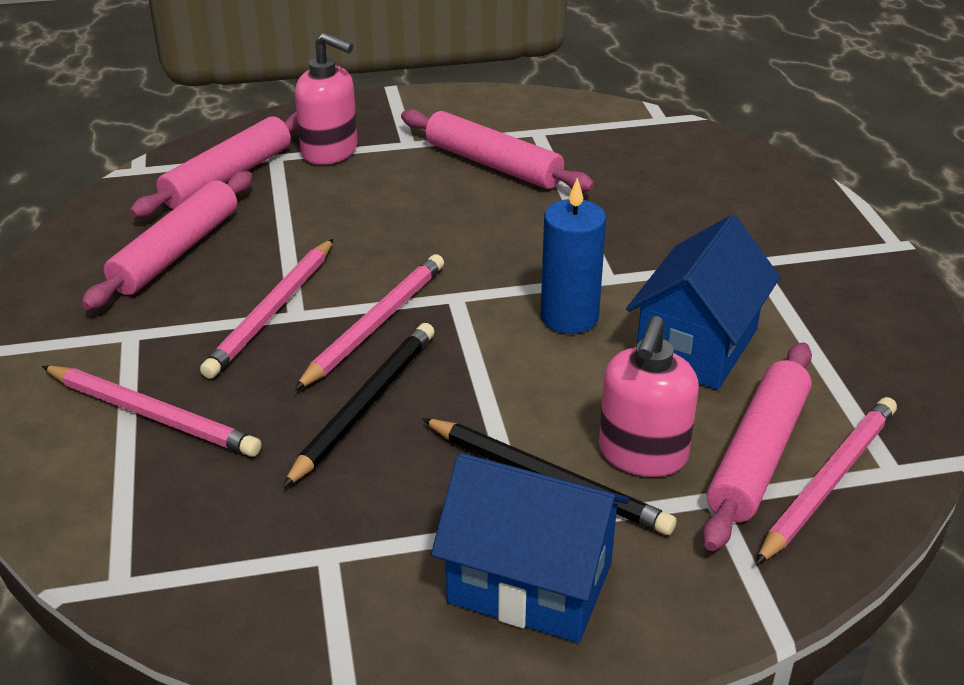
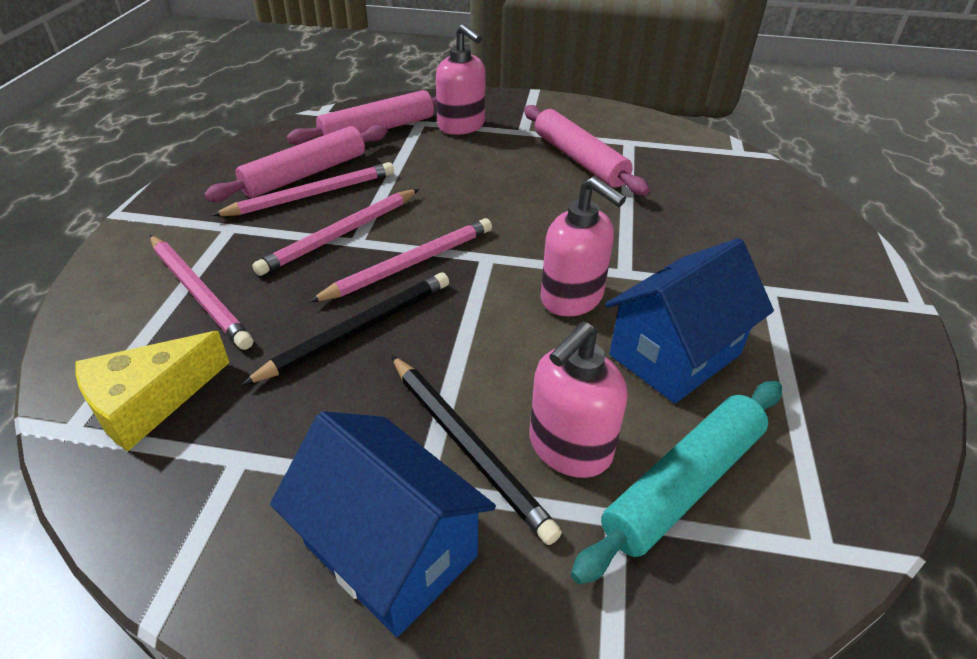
camera: 20 degrees right, 5 degrees up
blue candle [541,178,606,334] -> pink soap dispenser [540,176,626,317]
pink rolling pin [702,342,812,551] -> turquoise rolling pin [571,381,782,584]
pink pencil [756,397,897,565] -> pink pencil moved to [211,162,394,216]
none -> yellow cheese [76,331,230,451]

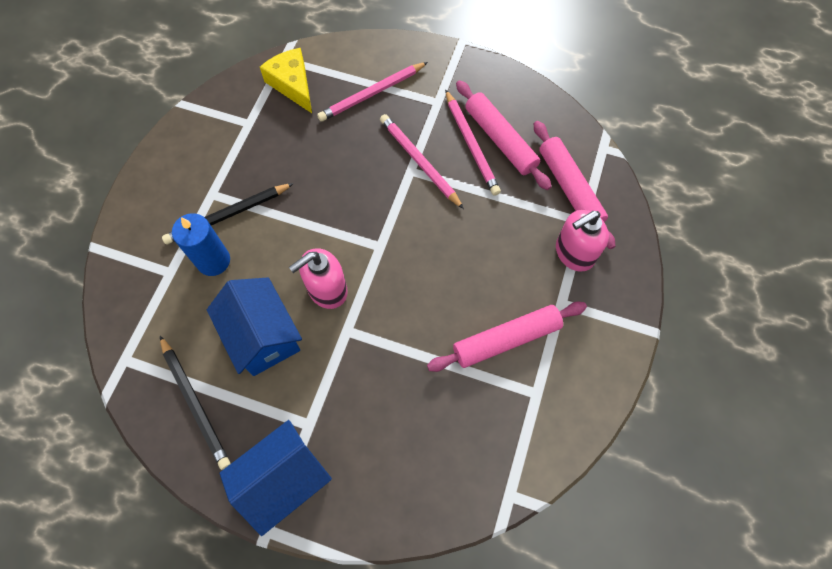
camera: 100 degrees right, 25 degrees up
black pencil [242,272,449,385] -> black pencil moved to [160,336,230,470]
blue house [270,411,496,637] -> blue house moved to [220,420,332,536]
pink pencil [309,218,492,303] -> none
pink soap dispenser [529,322,628,478] -> blue candle [172,213,230,276]
turquoise rolling pin [571,381,782,584] -> none

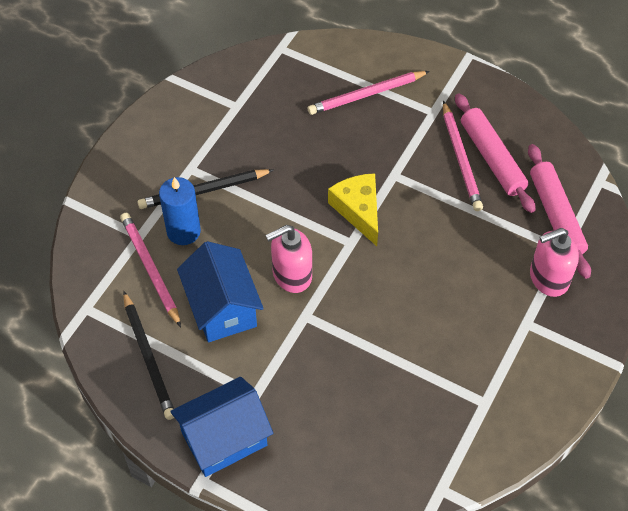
camera: 10 degrees right, 10 degrees down
yellow cheese [260,48,312,113] -> yellow cheese moved to [328,173,378,246]
pink pencil [380,114,464,209] -> pink pencil moved to [120,213,181,327]
pink rolling pin [427,302,587,372] -> none

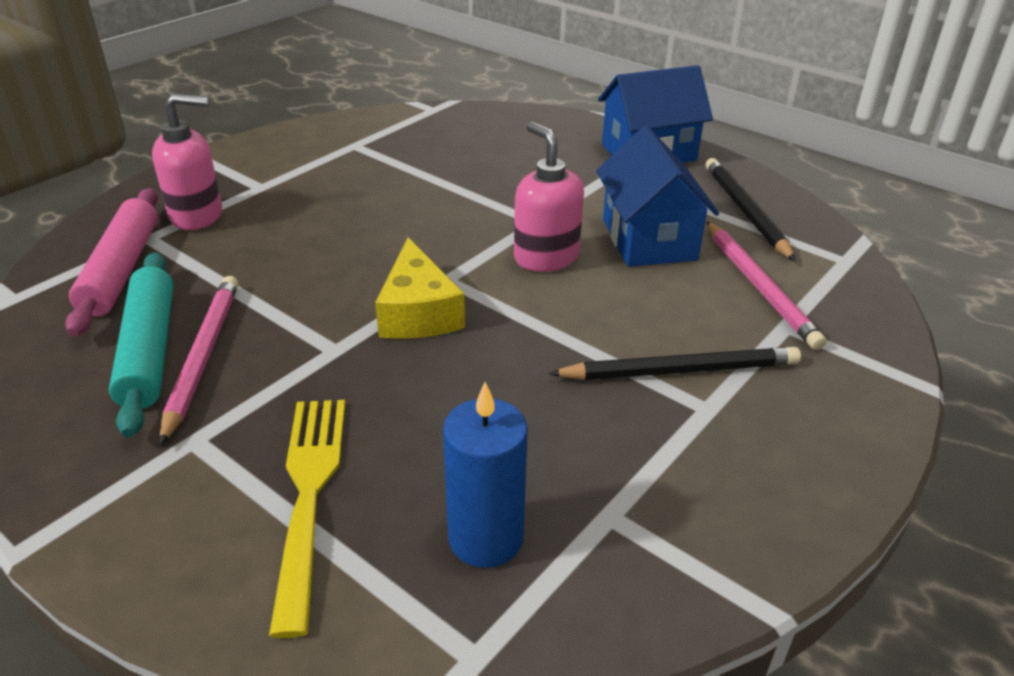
camera: 170 degrees left, 20 degrees down
blue candle [159,177,201,245] -> blue candle moved to [443,382,528,568]
pink soap dispenser [265,225,312,293] -> pink soap dispenser turned 105 degrees counterclockwise [514,122,584,272]
pink pencil [308,71,430,115] -> yellow fork [269,400,345,638]
pink rolling pin [455,93,536,213] -> turquoise rolling pin [109,252,173,437]

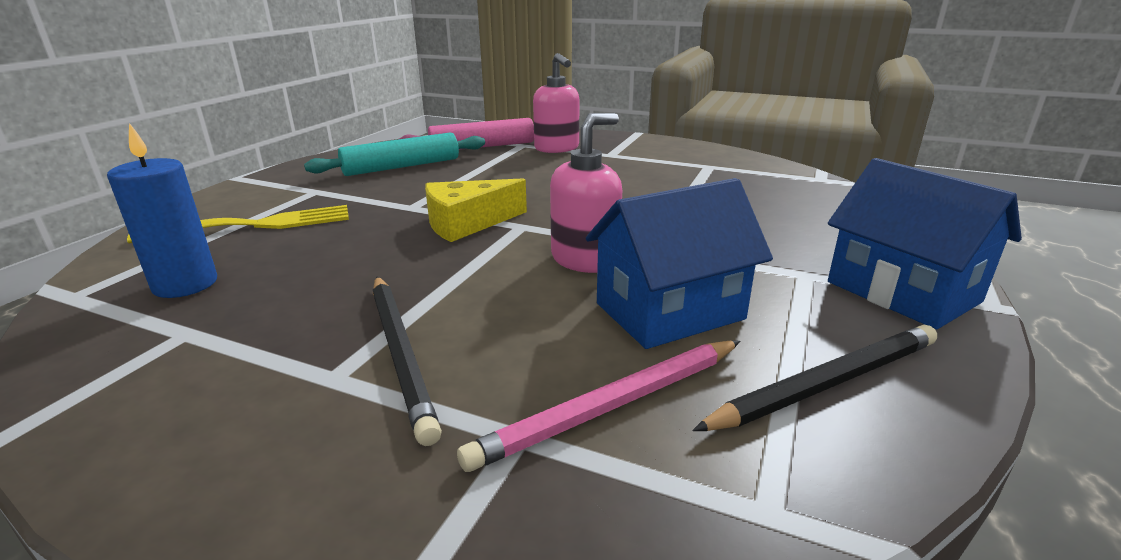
camera: 75 degrees right, 10 degrees down
pink pencil [160,276,238,446] -> none

